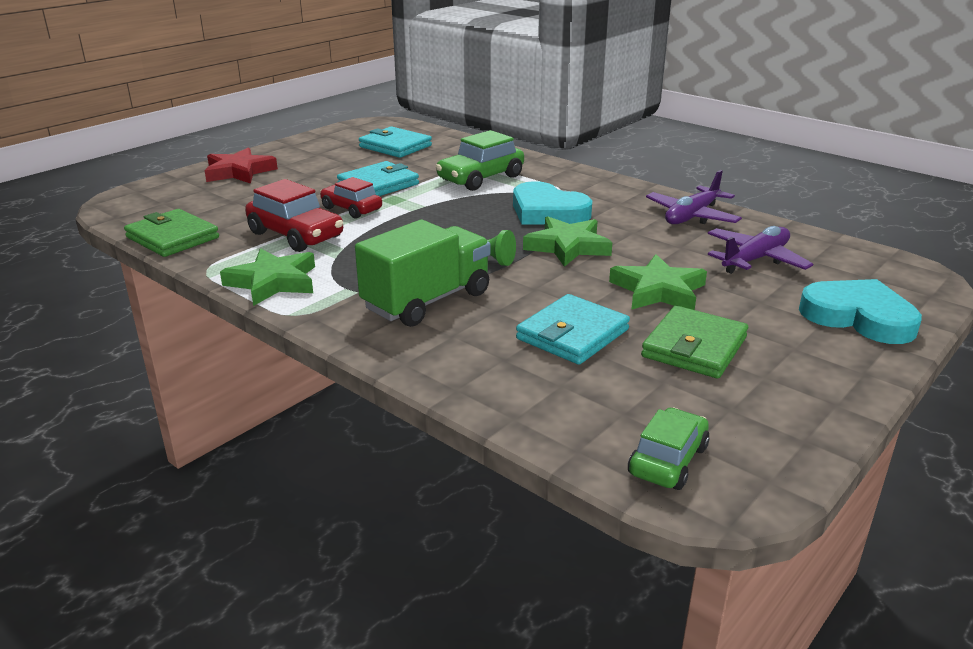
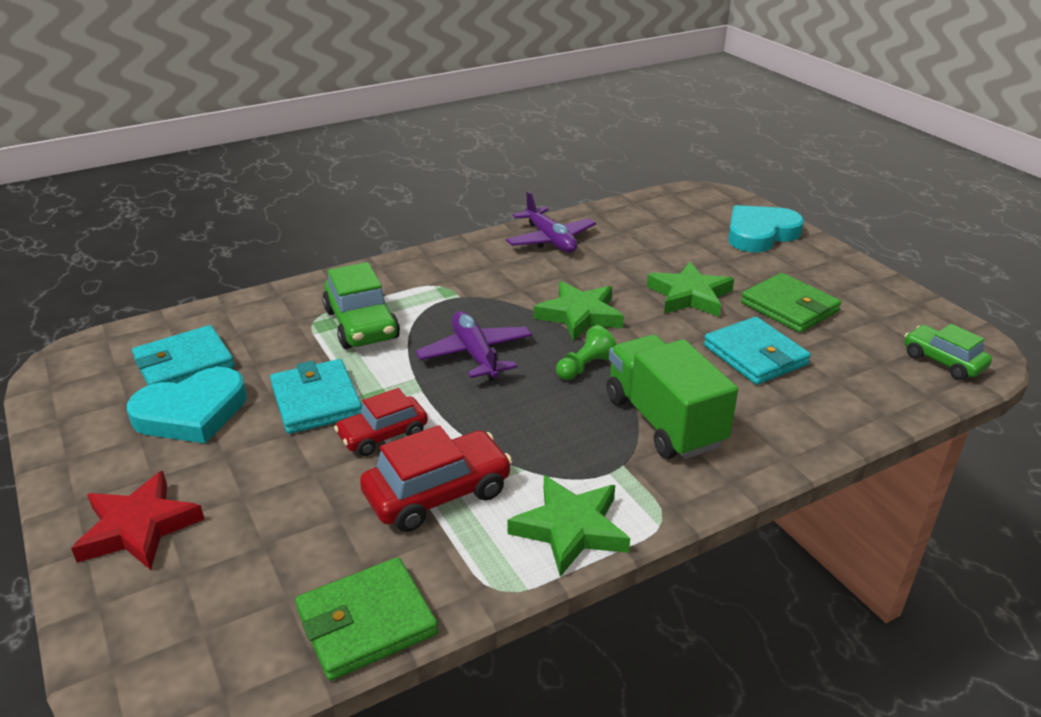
camera: 70 degrees left, 5 degrees up
turquoise heart [513,181,592,225] -> turquoise heart moved to [127,367,247,443]
purple plane [708,226,813,274] -> purple plane moved to [415,311,532,381]

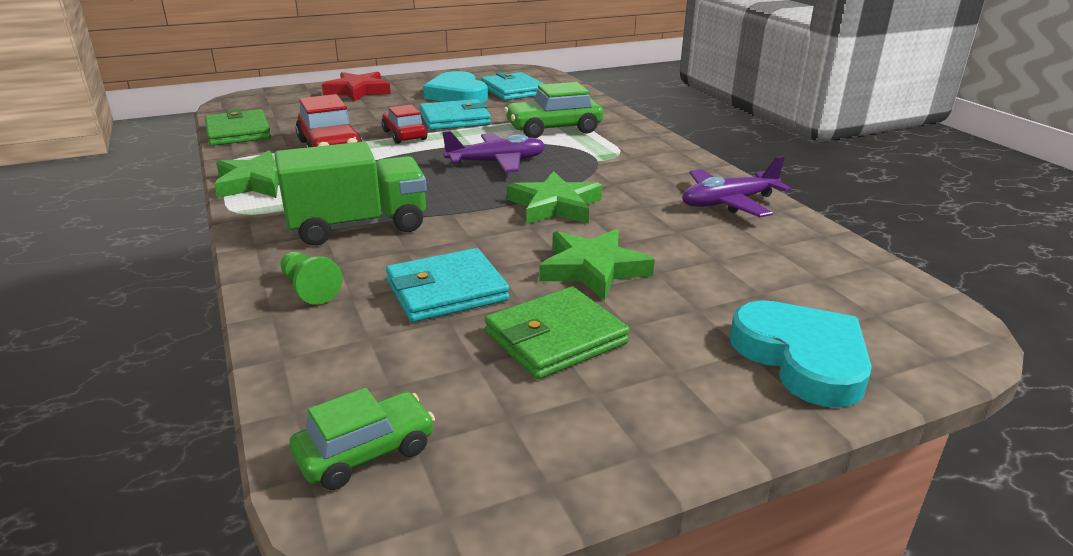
camera: 95 degrees right, 5 degrees down
green pawn [556,325,617,380] -> green pawn moved to [280,251,342,305]

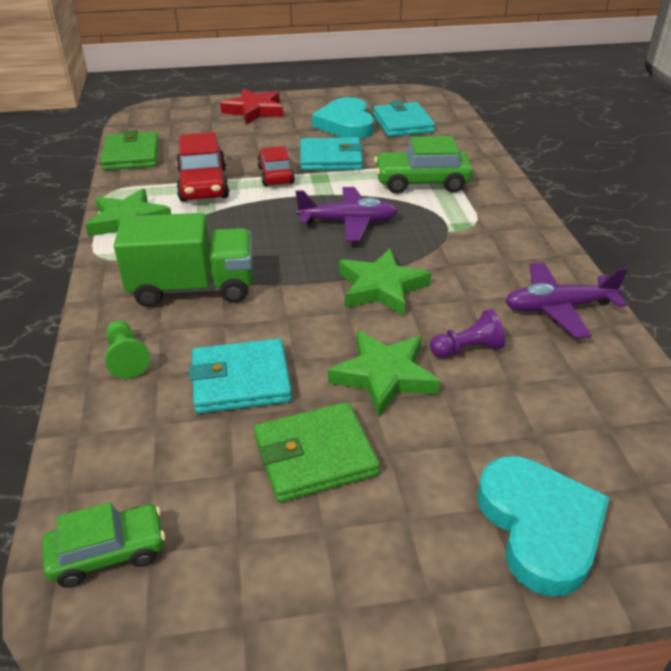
camera: 15 degrees right, 10 degrees up
none -> purple pawn [430,309,505,358]

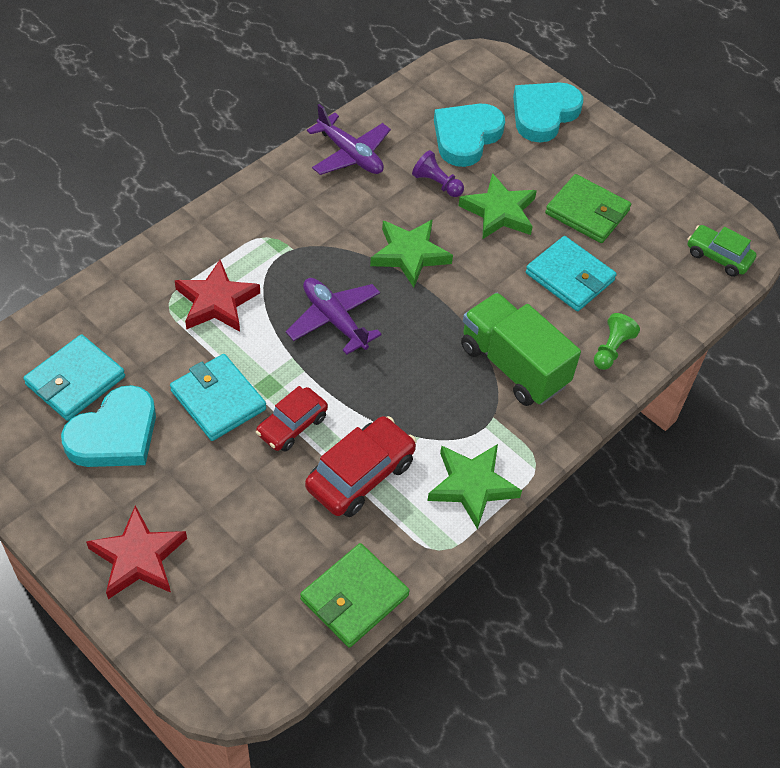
camera: 130 degrees left, 15 degrees up
green car [374,136,473,194] -> red star [175,260,260,332]
none -> turquoise heart [434,104,505,167]

